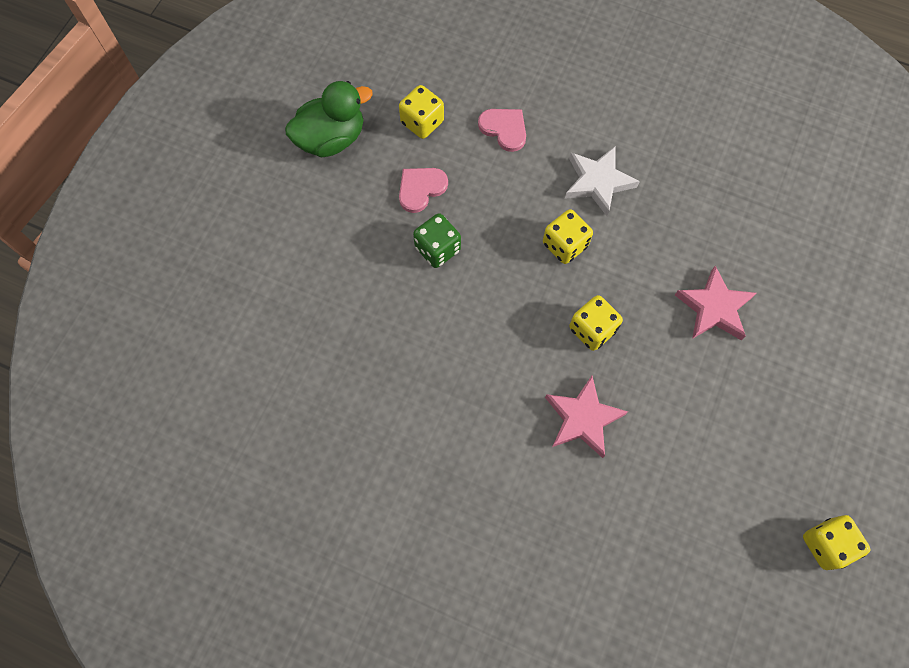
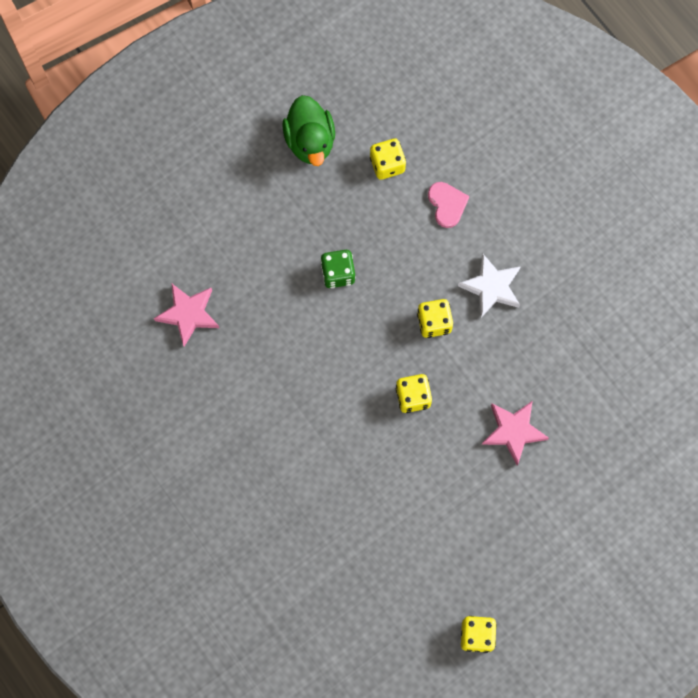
camera: 30 degrees right, 5 degrees up
green duck [285,81,373,157] -> green duck turned 75 degrees clockwise [282,95,335,166]
pink heart [399,168,448,213] -> none
pink star [545,376,628,458] -> pink star moved to [154,284,219,347]

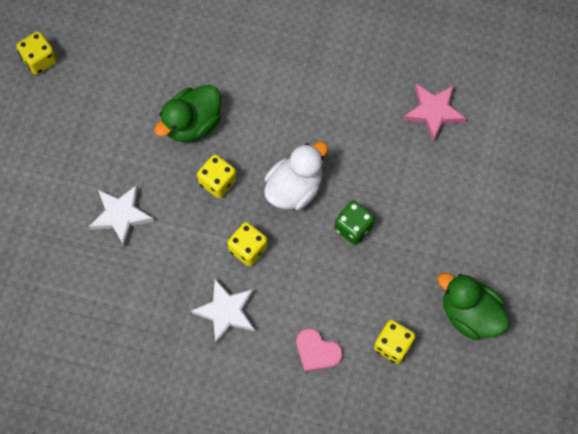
camera: 140 degrees right, 5 degrees down
pink star [482,401,549,465] -> white star [89,185,154,247]
none -> green duck [154,85,221,142]
none -> white duck [264,142,328,210]

